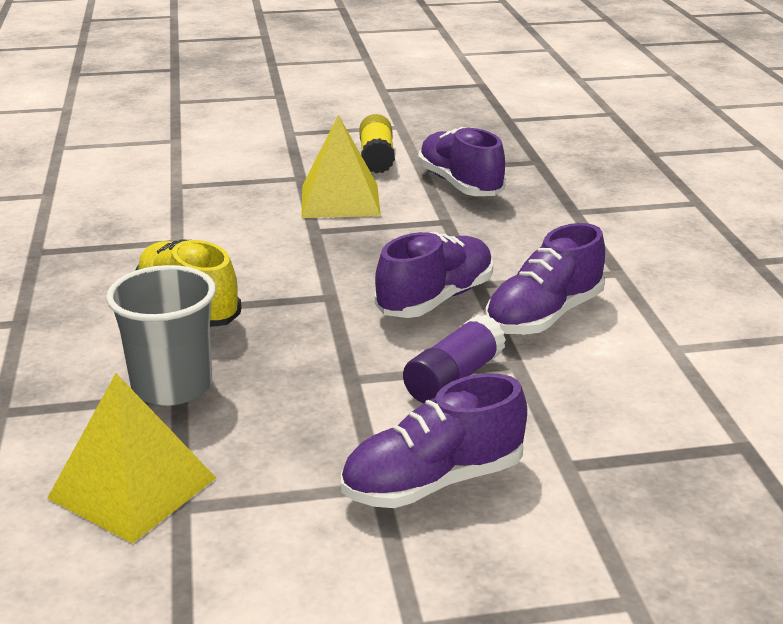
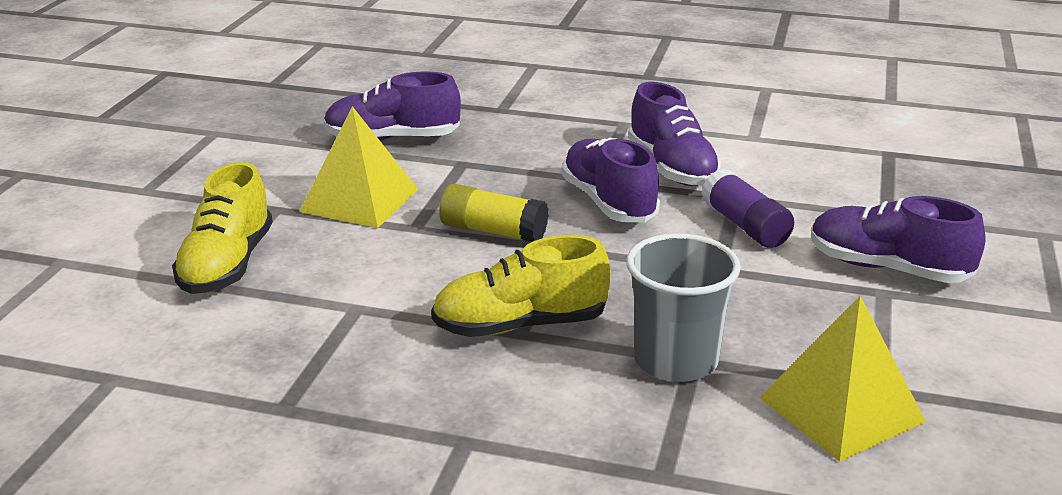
camera: 65 degrees left, 0 degrees up
purple shoe [341,373,527,508] -> purple shoe turned 120 degrees clockwise [811,196,985,283]
yellow glue stick [359,114,395,173] -> yellow glue stick moved to [439,184,549,242]
none -> yellow shoe [172,162,273,294]

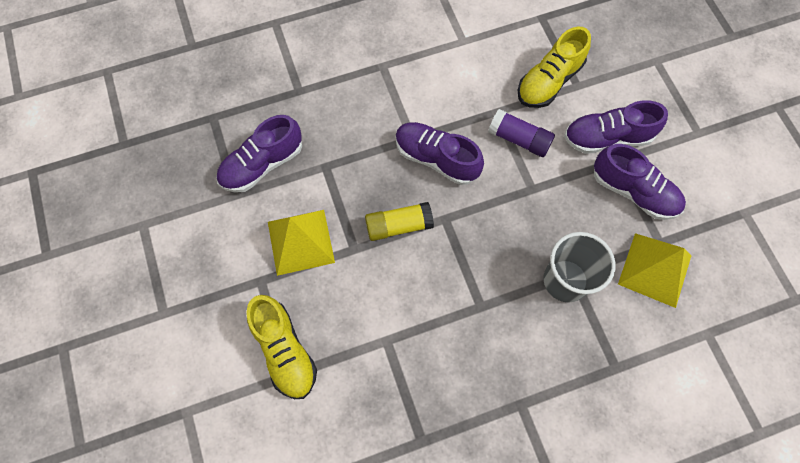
camera: 35 degrees left, 40 degrees up
yellow shoe [431,235,610,337] -> yellow shoe moved to [518,26,591,108]
purple shoe [628,82,721,186] -> purple shoe moved to [594,144,686,220]

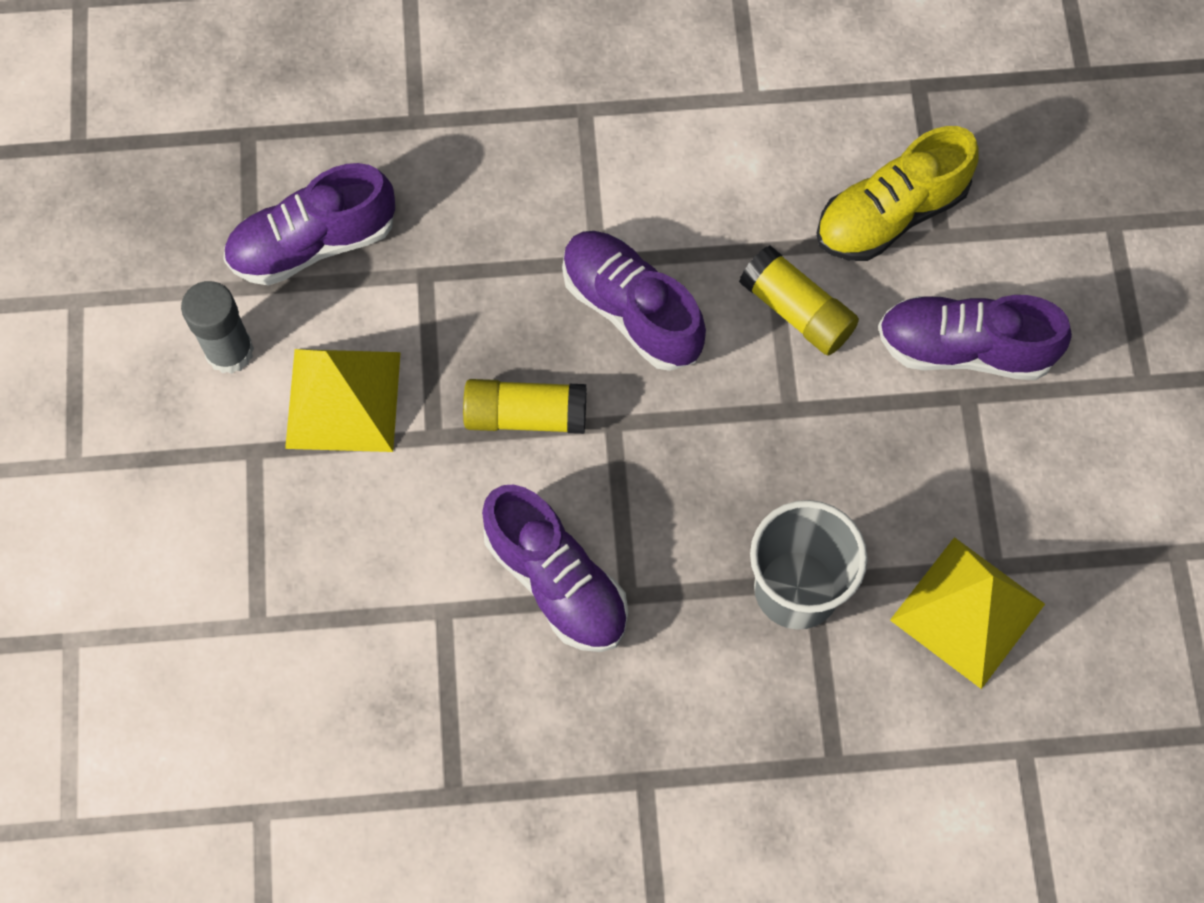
camera: 15 degrees right, 0 degrees up
yellow shoe [246,295,317,399] -> none
purple glue stick [488,109,555,157] -> yellow glue stick [739,245,859,355]
purple shoe [594,144,686,220] -> purple shoe moved to [482,485,628,652]
none -> grey glue stick [181,281,254,374]

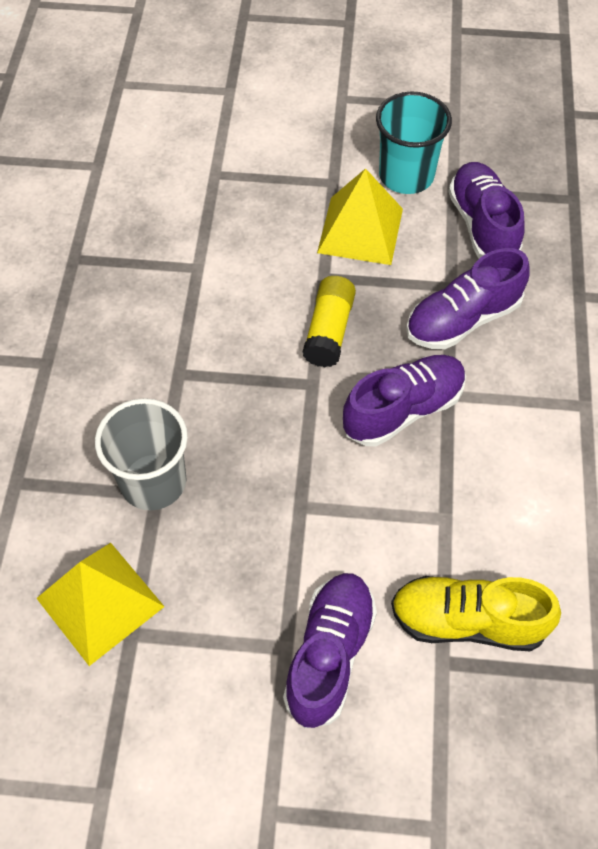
camera: 100 degrees right, 10 degrees down
grey glue stick [181,281,254,374] -> turquoise cup [376,92,452,194]
purple shoe [482,485,628,652] -> purple shoe moved to [406,248,530,349]
yellow glue stick [739,245,859,355] -> none
yellow shoe [816,126,979,261] -> yellow shoe turned 60 degrees counterclockwise [391,576,561,652]

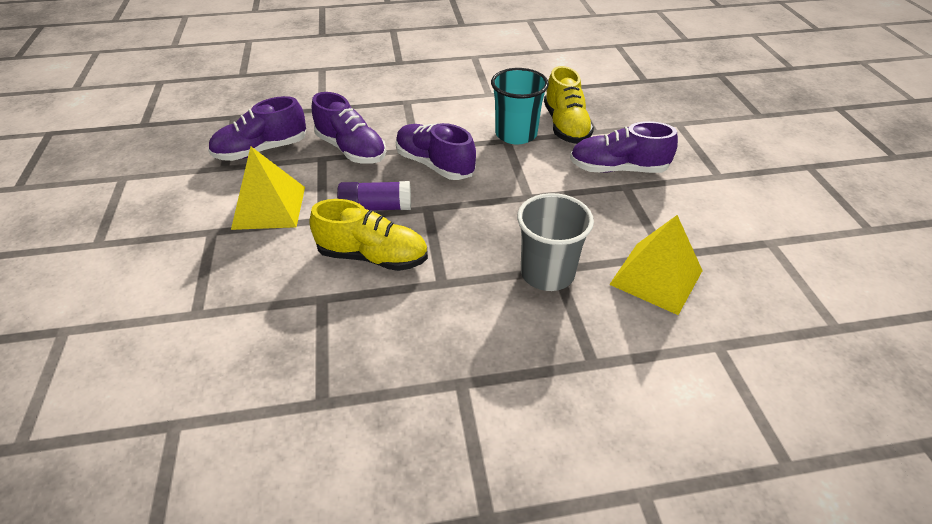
camera: 105 degrees left, 15 degrees down
yellow glue stick [303,276,356,367] -> purple glue stick [337,181,411,211]
turquoise cup [376,92,452,194] -> turquoise cup moved to [491,68,549,144]
none -> yellow shoe [309,199,428,271]

